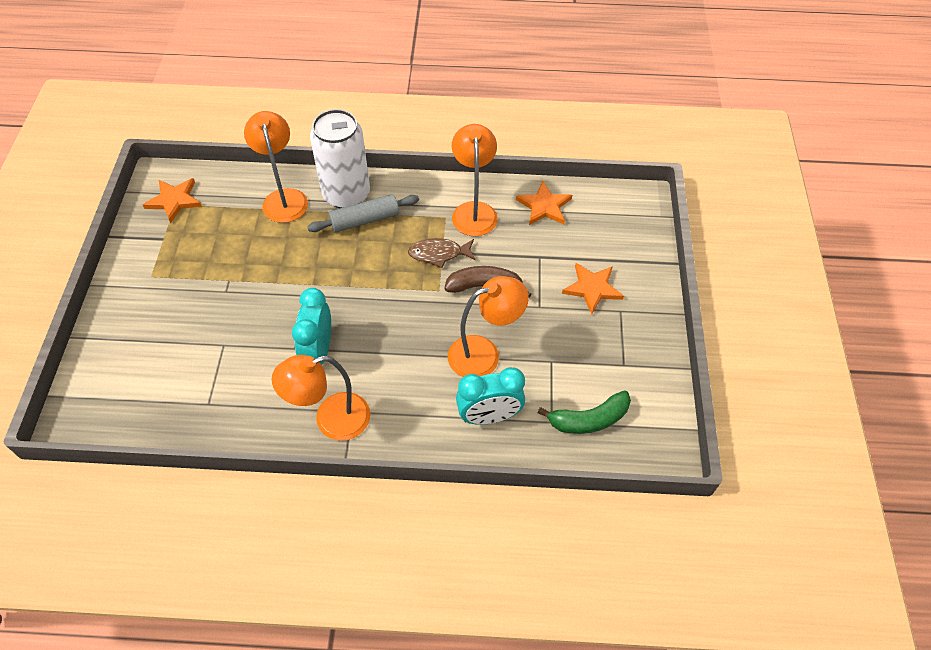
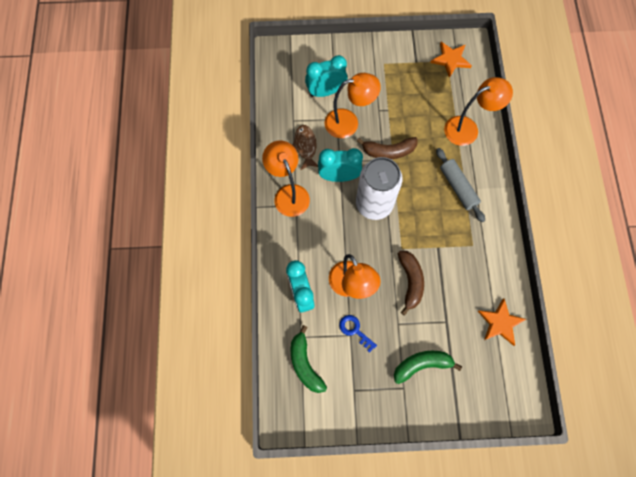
camera: 85 degrees right, 15 degrees up
white can [310,109,370,208] -> white can moved to [356,157,402,220]
brown fish [408,238,476,268] -> brown fish moved to [293,125,318,170]
orange lamp [452,124,498,236] -> orange lamp moved to [325,73,381,138]
orange star [562,263,624,315] -> green banana [394,351,462,384]
none -> turquoise clock [305,55,348,97]
none -> blue key [339,315,377,353]
none -> brown banana [357,137,418,159]

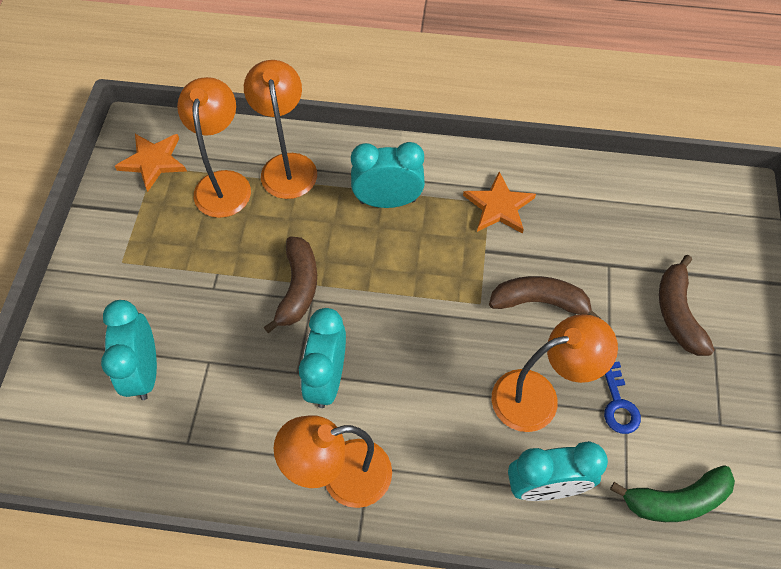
camera: 80 degrees left, 10 degrees down
brown fish [293,125,318,170] -> none
orange lamp [325,73,381,138] -> orange lamp moved to [177,77,251,218]
blue key [339,315,377,353] -> blue key turned 60 degrees counterclockwise [604,361,641,434]
white can [356,157,402,220] -> none
green banana [394,351,462,384] -> brown banana [659,255,715,356]
grey rolling pin [436,148,485,222] -> turquoise clock [351,142,425,208]
orange star [478,298,526,346] -> orange star moved to [463,172,536,234]

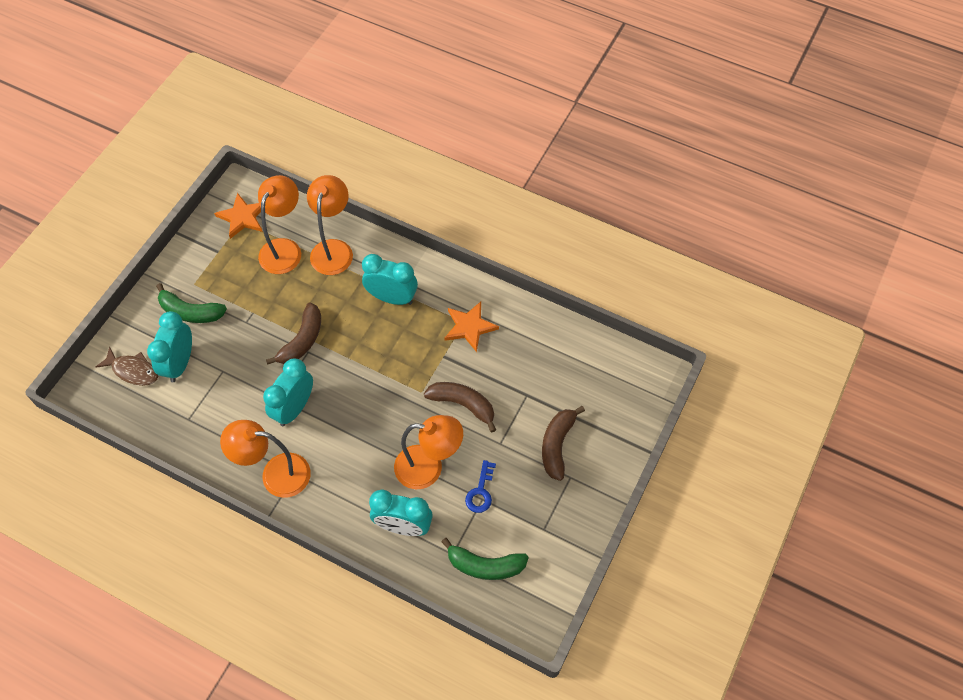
camera: 20 degrees right, 0 degrees up
none -> brown fish [96,347,158,386]
none -> green banana [156,283,227,323]

